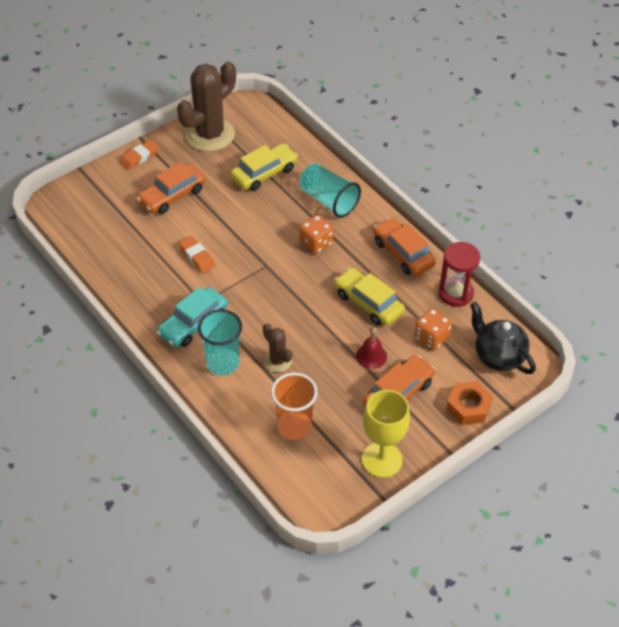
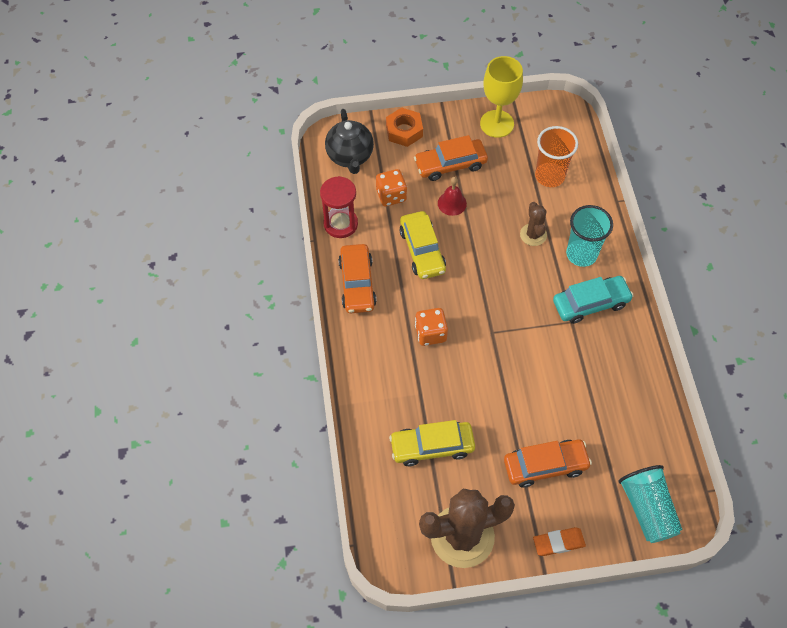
camera: 150 degrees left, 10 degrees up
orange eraser [179,236,216,273] -> none
turquoise cup [300,163,361,218] -> turquoise cup moved to [618,465,682,543]

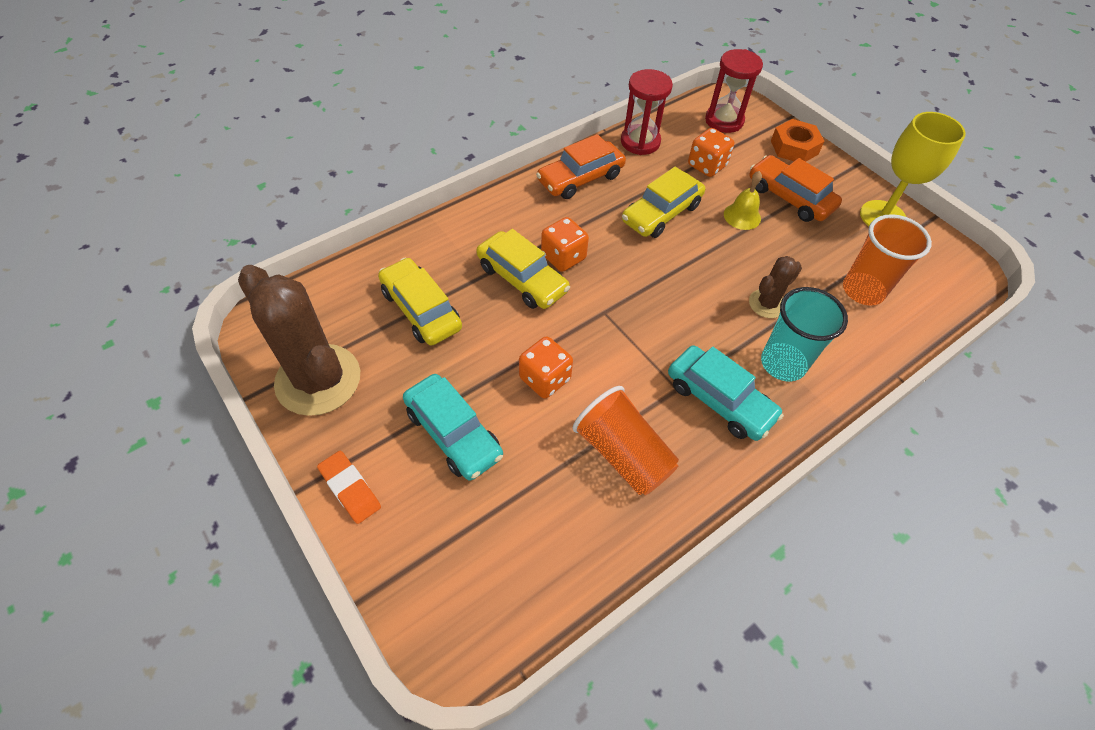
camera: 60 degrees right, 5 degrees down
black teapot [325,109,374,174] -> red hourglass [705,49,763,133]
red bell [438,177,467,216] -> yellow bell [724,171,762,230]
orange car [504,439,592,487] -> turquoise car [403,374,503,481]
turquoise cup [618,465,682,543] -> none
none -> yellow car [476,229,570,309]
none -> orange dice [519,336,573,399]
none -> orange cup [573,386,679,495]

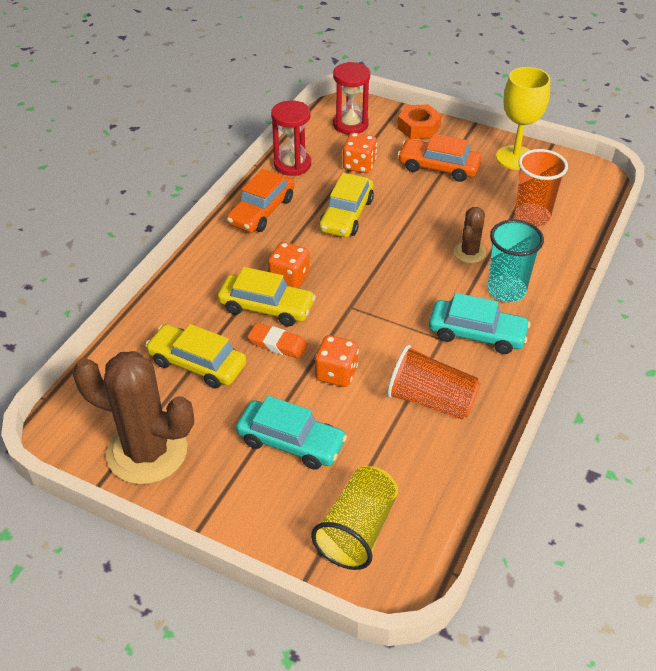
camera: 25 degrees left, 10 degrees down
orange eraser [317,451,381,524] -> orange eraser moved to [248,323,308,359]
yellow bell [724,171,762,230] -> none
none -> yellow cup [311,466,398,570]

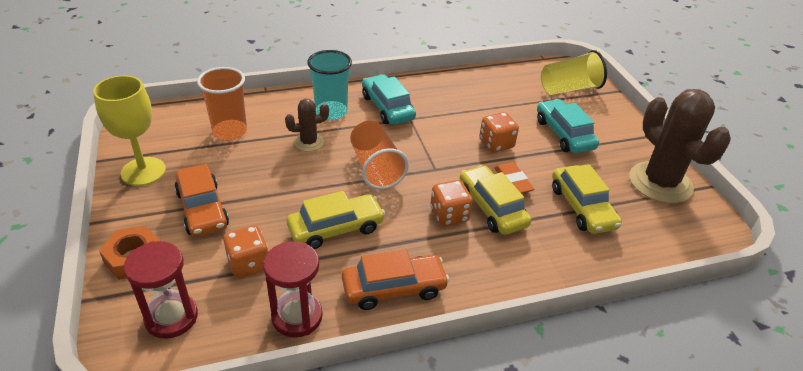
camera: 135 degrees left, 5 degrees down
orange cup [387,345,481,420] -> orange cup moved to [350,121,409,189]

